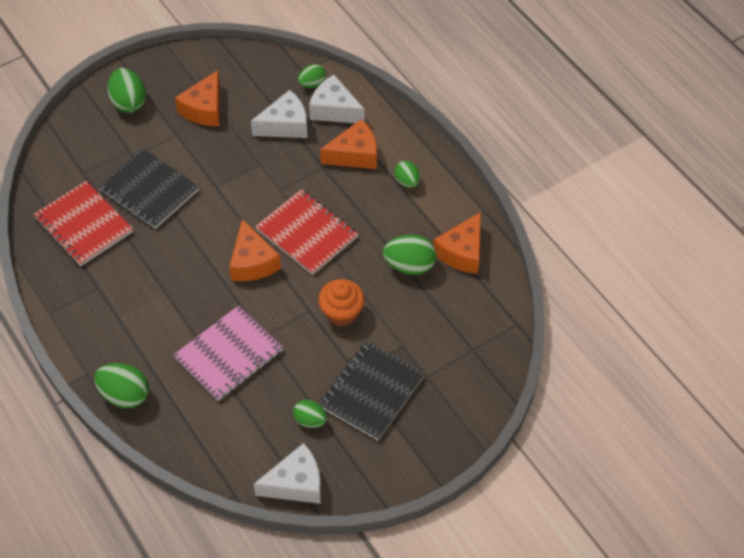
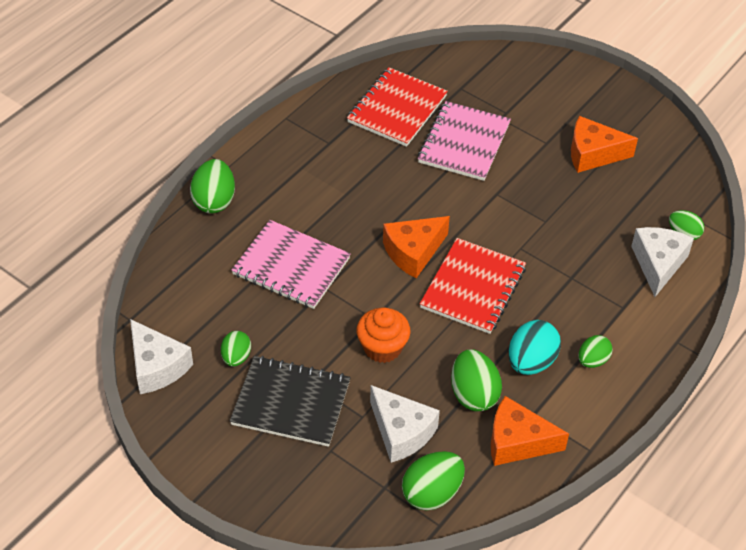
camera: 70 degrees right, 5 degrees down
black notebook [98,148,199,229] -> pink notebook [418,101,511,181]
green egg [108,68,146,113] -> green egg moved to [402,451,465,510]
white cheese [251,90,308,138] -> white cheese moved to [370,385,440,463]
orange cheese [320,119,377,169] -> none
none -> turquoise egg [508,320,561,375]

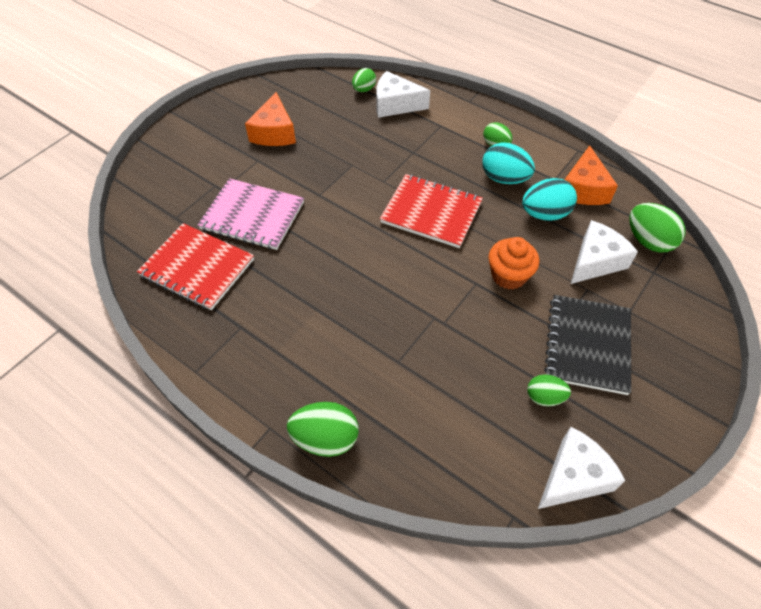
camera: 90 degrees left, 5 degrees up
pink notebook [231,220,351,309] -> none
orange cheese [383,216,450,278] -> none
green egg [451,349,502,411] -> turquoise egg [522,178,577,221]

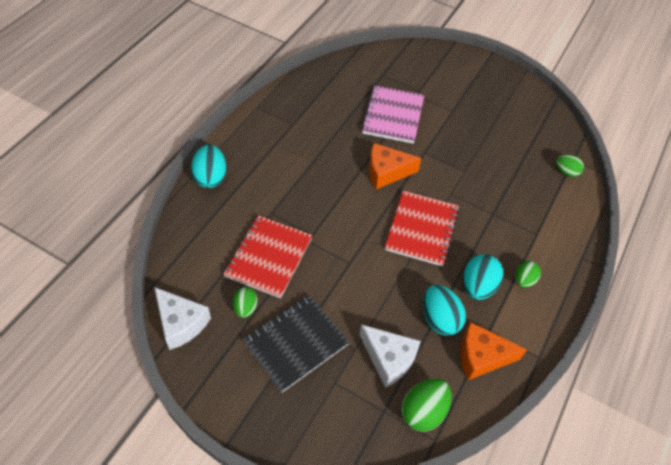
camera: 80 degrees right, 0 degrees up
red notebook [137,223,254,310] -> red notebook moved to [223,215,313,298]
orange cheese [245,92,296,146] -> orange cheese moved to [369,143,422,189]
green egg [287,402,359,457] -> turquoise egg [191,145,226,188]
white cheese [376,71,430,118] -> none
orange cupcake [488,237,539,289] -> none
black notebook [544,295,631,395] -> black notebook turned 45 degrees counterclockwise [242,295,349,392]

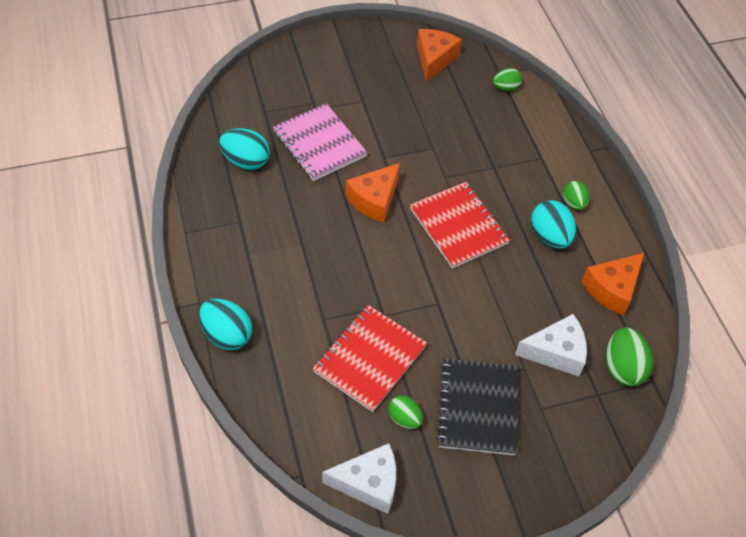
camera: 45 degrees left, 0 degrees up
red notebook [223,215,313,298] -> red notebook turned 60 degrees clockwise [312,305,427,412]
turquoise egg [423,285,466,336] -> turquoise egg moved to [219,128,270,170]
none -> orange cheese [417,29,462,82]

